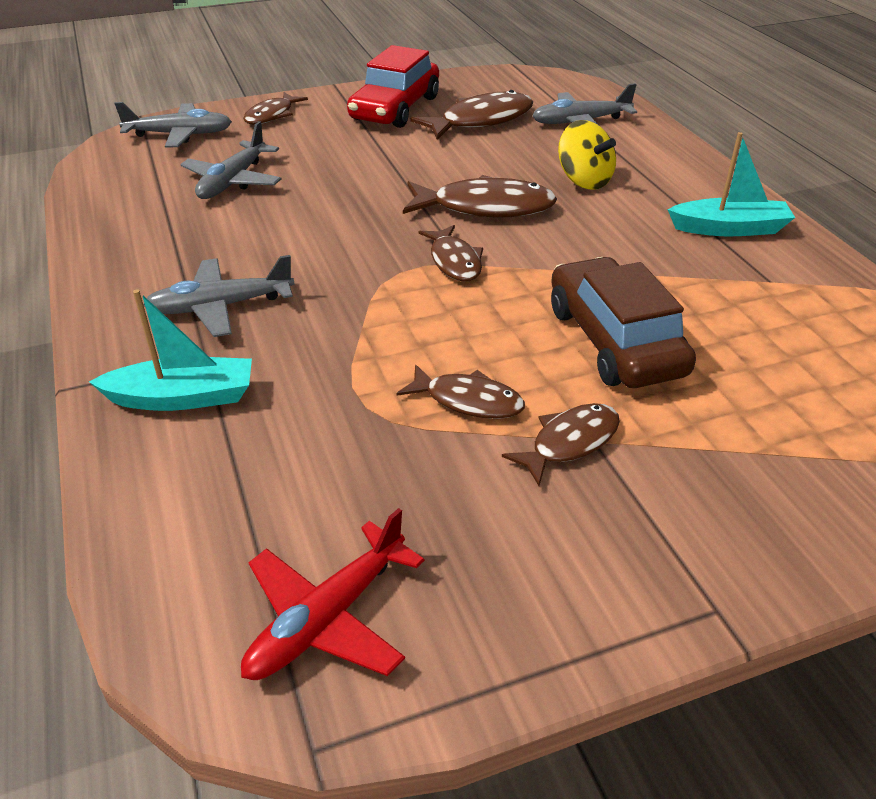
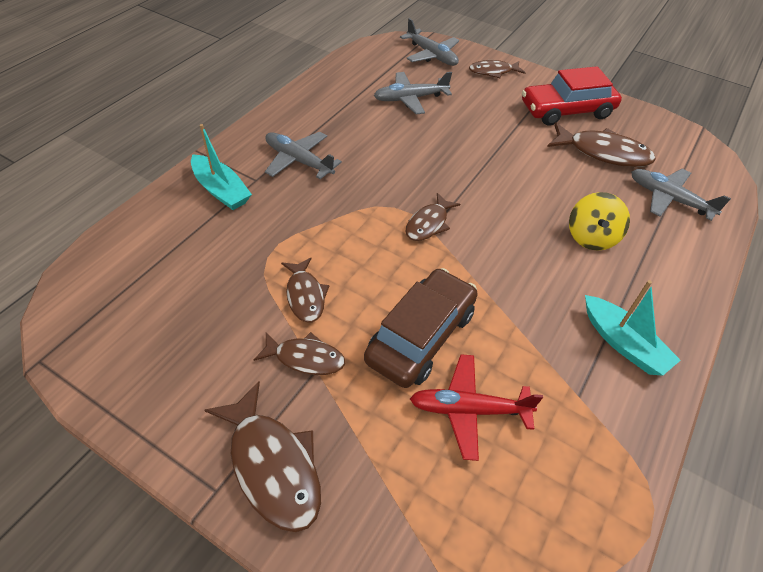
camera: 50 degrees right, 10 degrees up
red plane [241,508,424,680] -> red plane moved to [410,354,543,461]
brown fish [403,175,557,218] -> brown fish moved to [205,381,321,532]

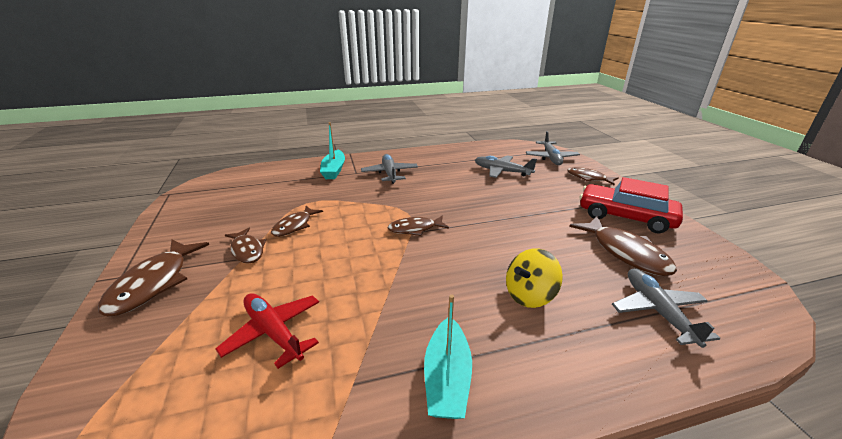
camera: 45 degrees right, 20 degrees down
brown car [364,268,478,388] -> none

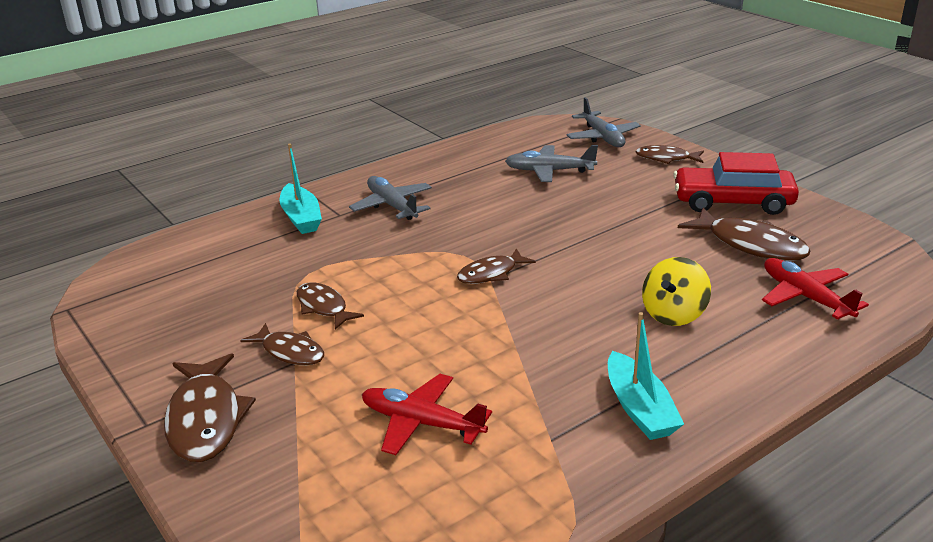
camera: 20 degrees left, 0 degrees up
brown fish [271,206,323,237] -> brown fish turned 135 degrees clockwise [297,282,364,329]
grey plane [612,268,720,348] -> red plane [762,258,869,320]

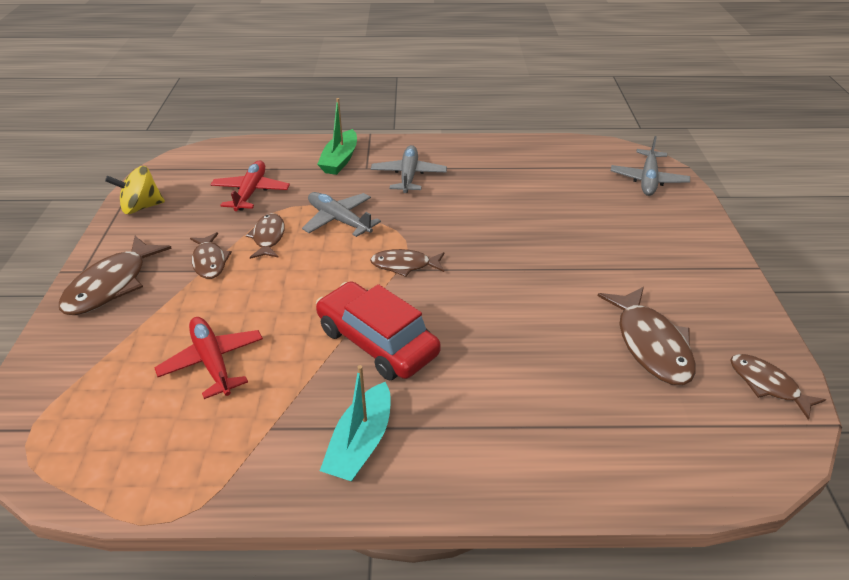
camera: 35 degrees right, 10 degrees up
turquoise boat [279,144,322,234] -> green boat [317,98,357,175]
grey plane [505,145,598,182] -> grey plane moved to [302,192,381,237]
brown fish [635,145,704,164] -> brown fish moved to [730,354,826,420]
yellow spinning top [642,257,711,326] -> yellow spinning top moved to [105,166,165,214]
red car [673,152,799,215] -> red car moved to [316,282,441,380]
red plane [762,258,869,320] -> red plane moved to [210,160,290,211]

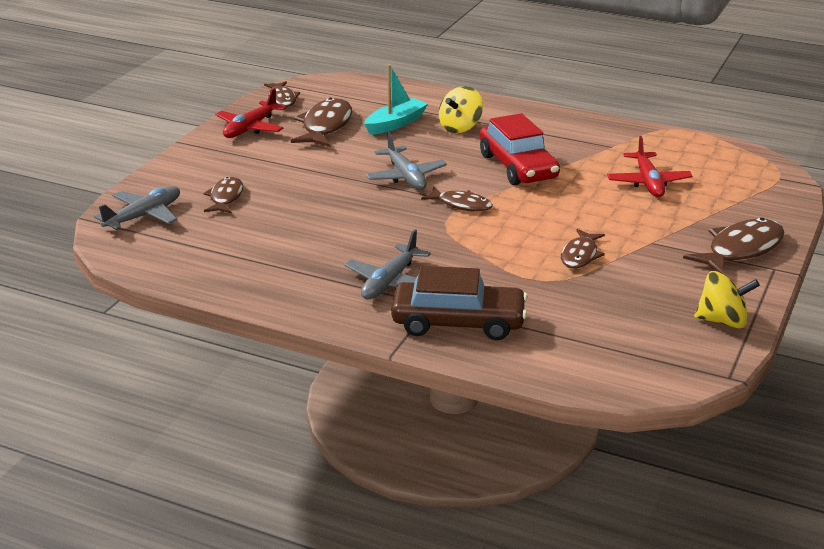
camera: 155 degrees left, 10 degrees down
brown fish [190,232,232,279] -> brown fish moved to [203,177,243,213]
red plane [210,160,290,211] -> red plane moved to [215,88,286,138]
grey plane [302,192,381,237] -> grey plane moved to [366,132,447,190]
green boat [317,98,357,175] -> brown car [391,266,527,340]
turquoise boat [320,365,391,482] -> turquoise boat moved to [364,64,428,135]
none -> yellow spinning top [439,86,483,133]

